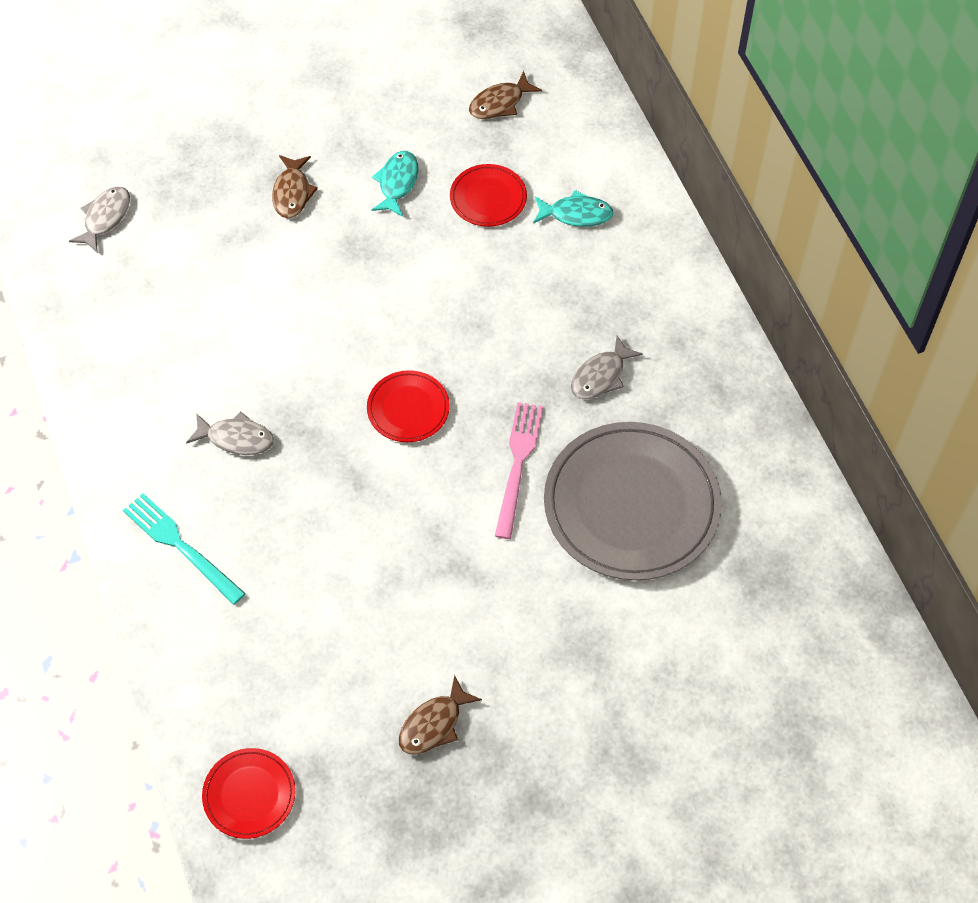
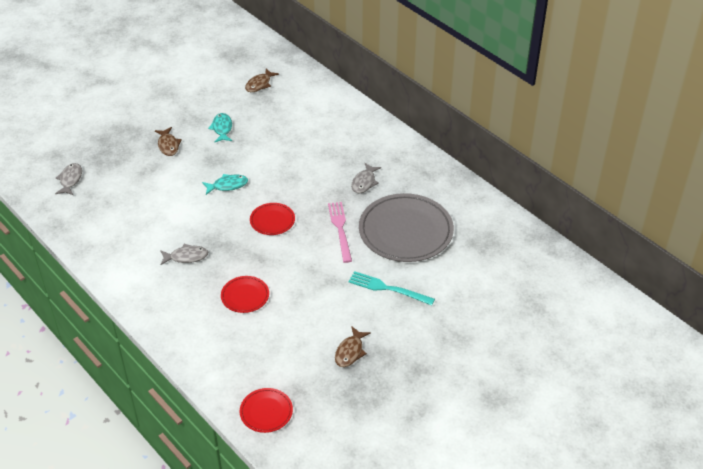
camera: 20 degrees left, 15 degrees down
turquoise fork [123,493,246,605] -> turquoise fork moved to [349,271,435,305]
red plate [450,164,527,227] -> red plate moved to [221,276,269,313]
turquoise fish [533,190,614,227] -> turquoise fish moved to [202,174,248,195]

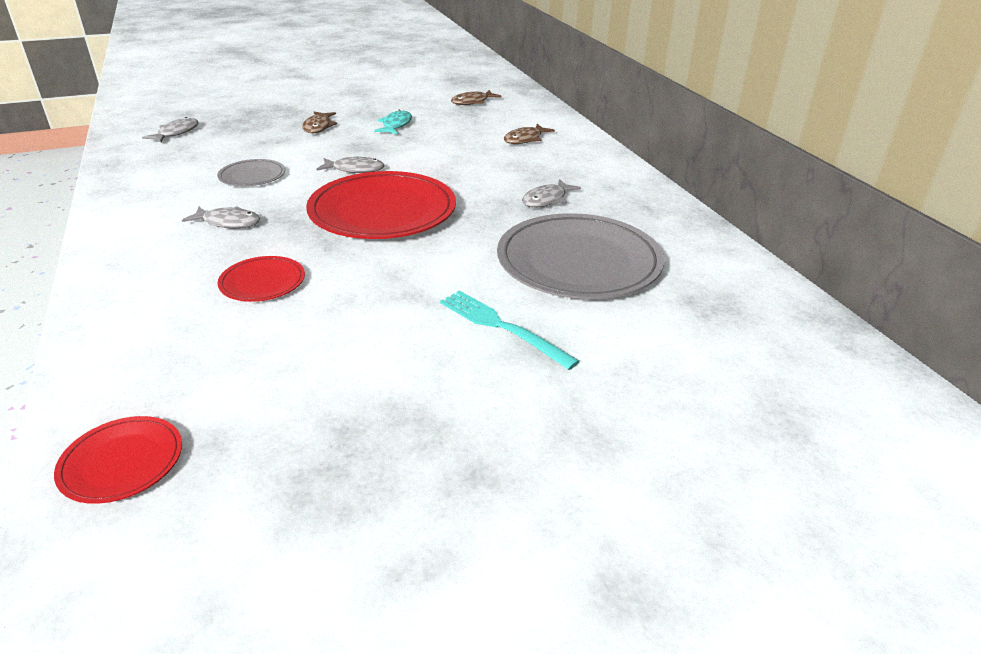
camera: 20 degrees right, 10 degrees down
turquoise fish [202,174,248,195] -> grey fish [317,156,384,173]
red plate [250,203,295,235] -> red plate [306,171,456,239], size x2.07
pink fork [328,202,352,263] -> none
brown fish [335,326,371,367] -> brown fish moved to [504,124,555,144]
none -> grey plate [217,159,285,187]

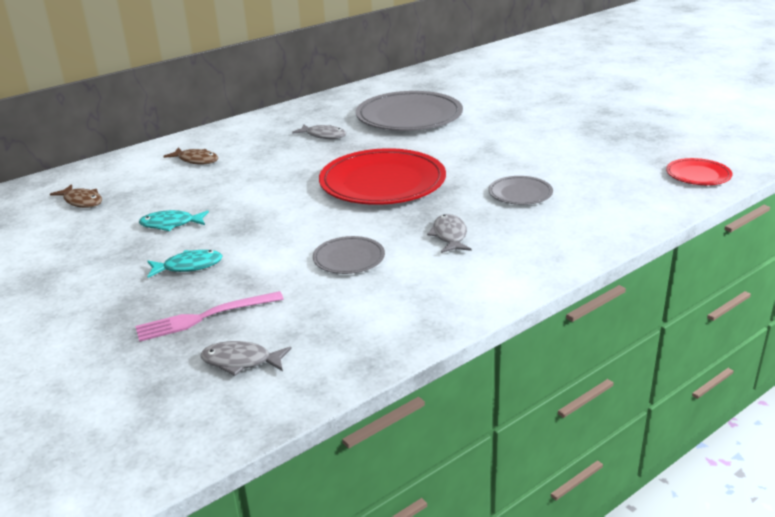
camera: 105 degrees left, 5 degrees down
red plate [217,256,305,302] -> grey plate [488,176,553,205]
brown fish [302,112,337,133] -> turquoise fish [147,250,223,278]
grey fish [317,156,384,173] -> none
turquoise fork [440,291,580,370] -> none
none -> pink fork [135,291,284,342]

